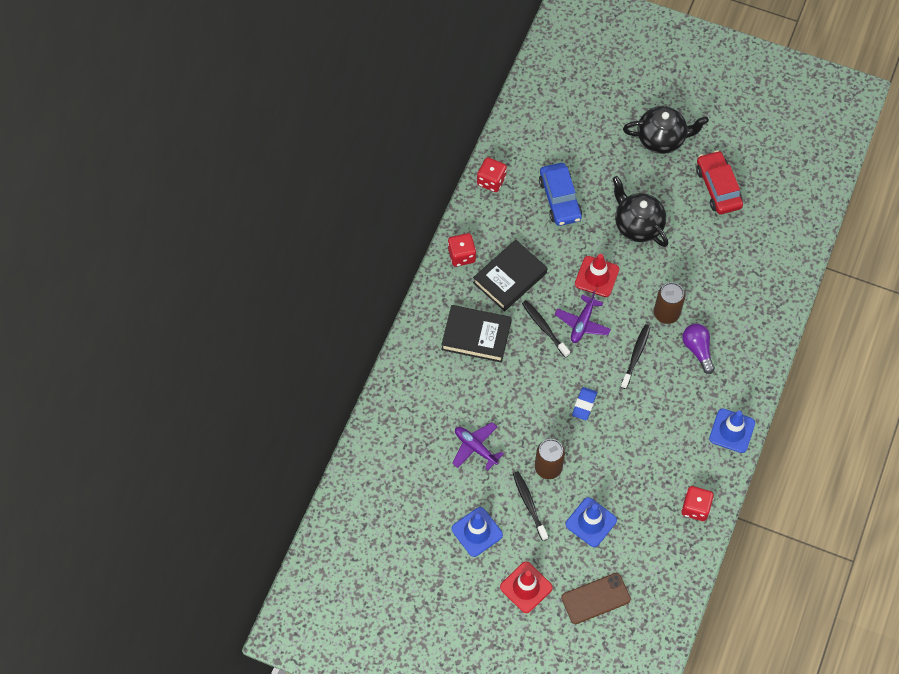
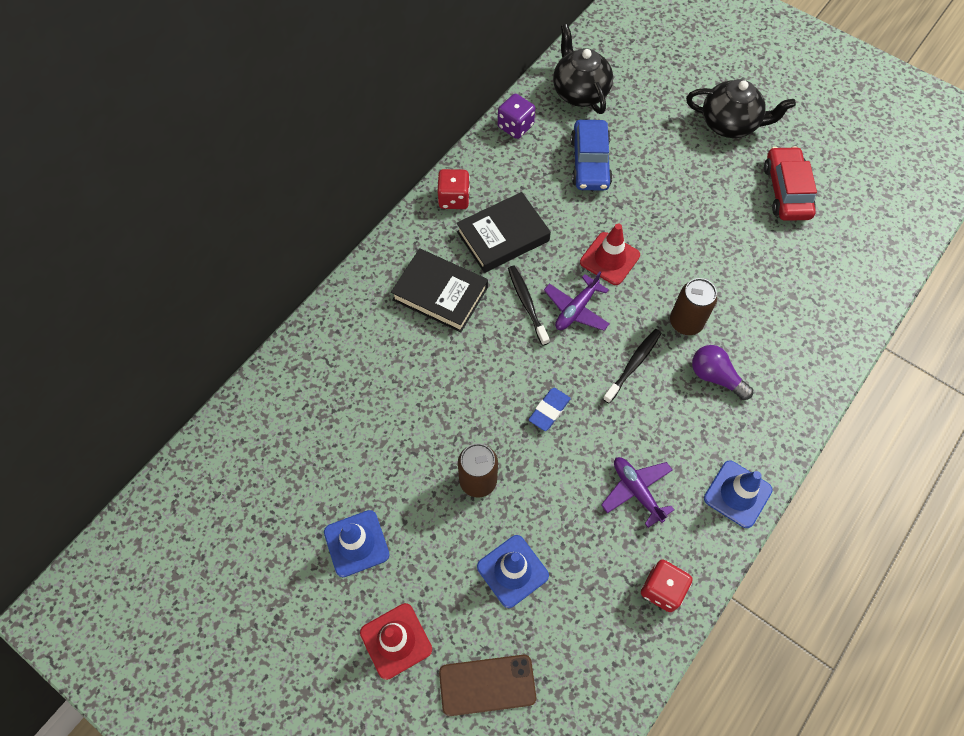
camera: 15 degrees right, 0 degrees up
purple plane [452,422,504,470] -> purple plane moved to [601,457,674,528]
red dice [477,157,507,192] -> purple dice [498,94,535,139]
black toothbrush [513,471,548,541] -> none
black teapot [612,176,668,247] -> black teapot moved to [553,24,613,114]
purple light bulb [682,324,715,374] -> purple light bulb turned 45 degrees counterclockwise [692,345,753,400]

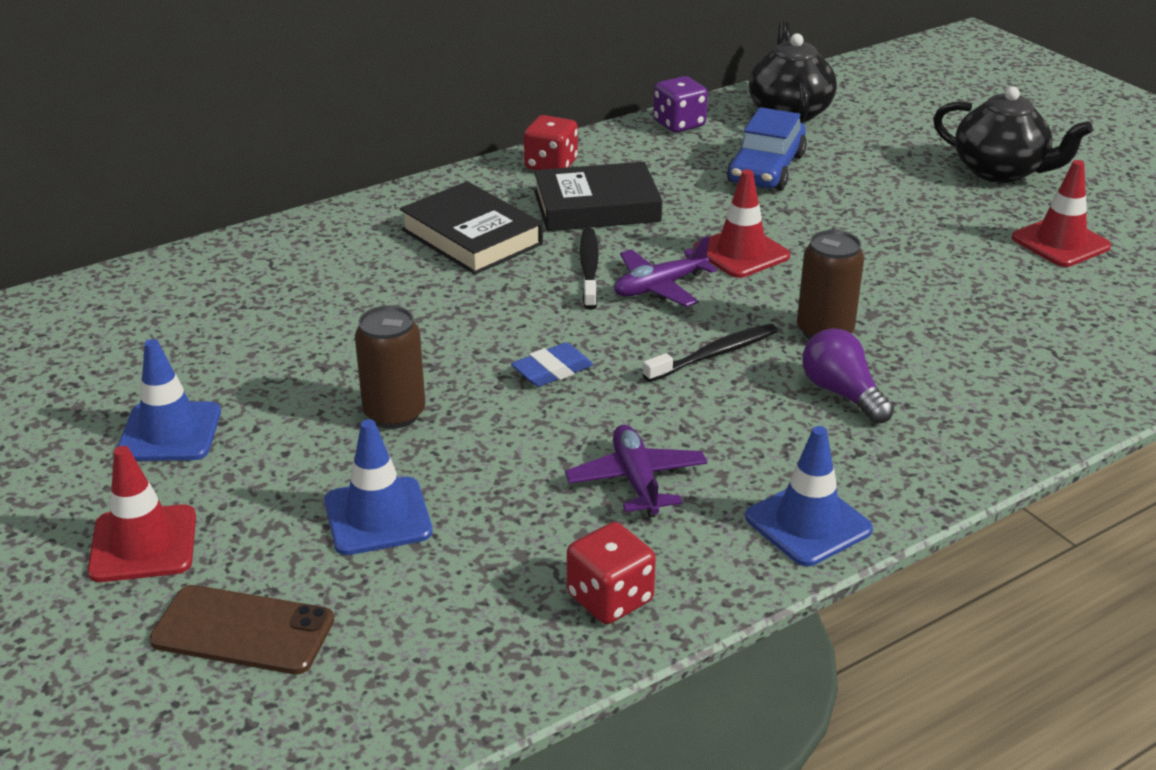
camera: 20 degrees right, 30 degrees down
red car [764,146,817,221] -> red traffic cone [1012,160,1111,267]

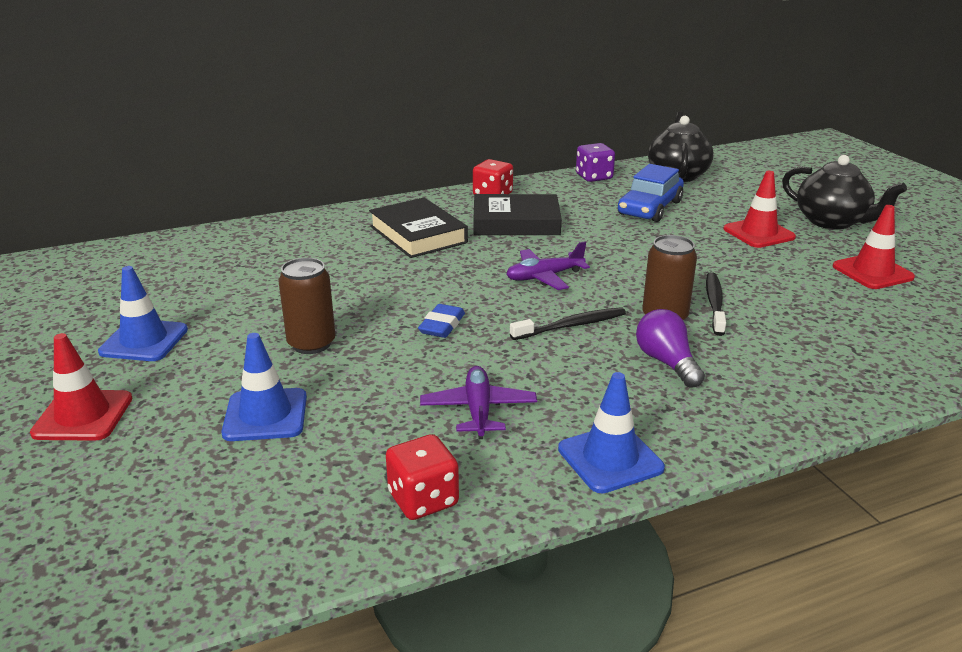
camera: 10 degrees right, 5 degrees down
brown phone [149,585,334,674] -> none
blue eraser [511,342,593,387] -> blue eraser turned 45 degrees counterclockwise [418,304,465,338]
black toothbrush [580,228,599,309] -> black toothbrush moved to [706,272,726,336]
red traffic cone [693,169,790,278] -> red traffic cone moved to [723,171,796,248]

